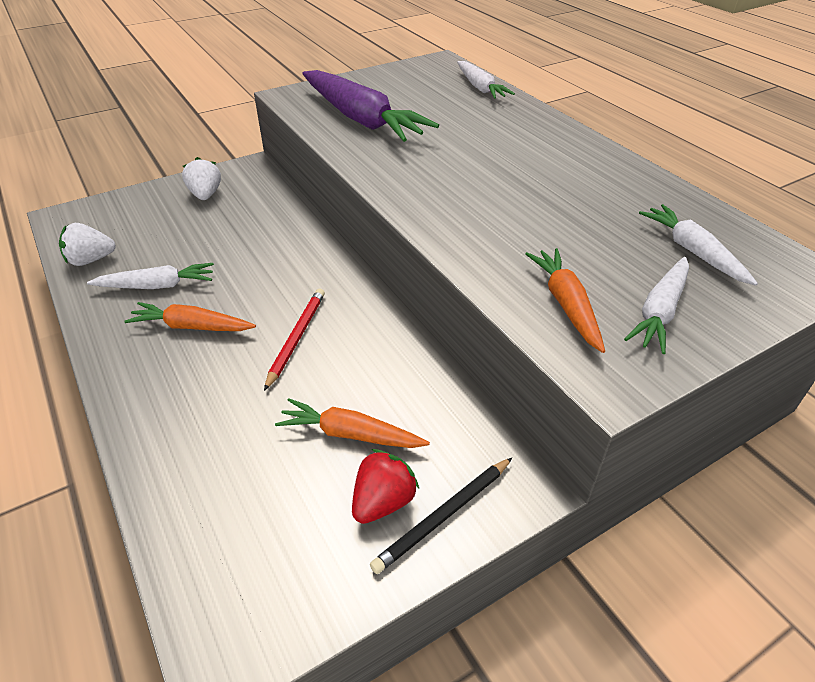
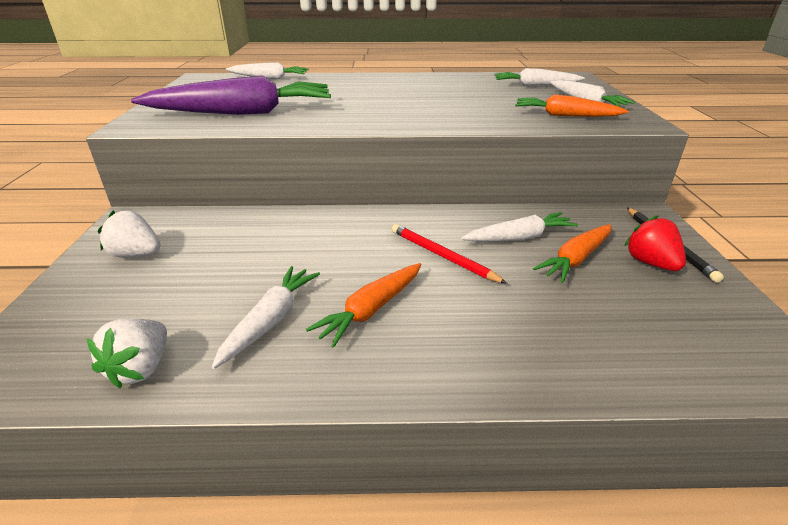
camera: 60 degrees left, 10 degrees down
none -> white carrot [461,212,578,242]

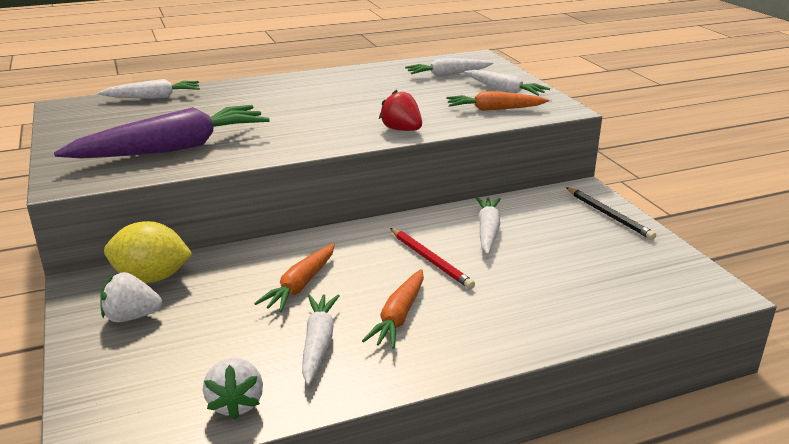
camera: 20 degrees left, 5 degrees down
red pencil [392,224,507,284] -> red pencil turned 150 degrees counterclockwise [390,228,475,289]
white carrot [461,212,578,242] -> white carrot turned 45 degrees counterclockwise [475,197,501,255]
orange carrot [533,224,611,283] -> orange carrot moved to [254,244,335,312]
red strawberry [624,215,686,271] -> red strawberry moved to [379,89,422,131]
none -> yellow lemon [104,221,192,283]

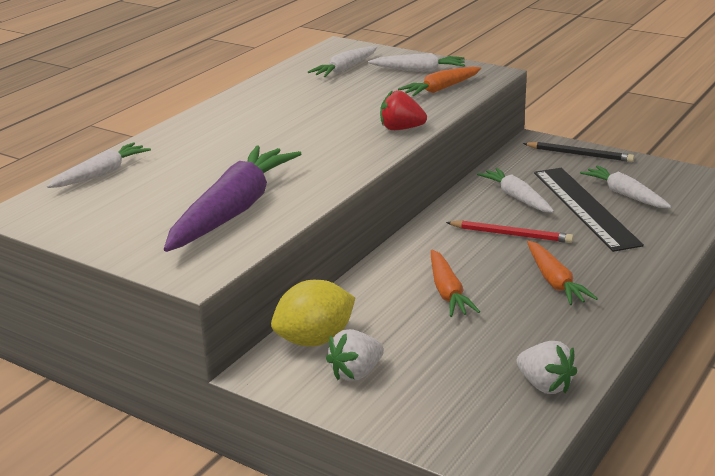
camera: 35 degrees left, 0 degrees up
white carrot [302,294,340,385] -> white carrot moved to [580,166,672,208]
none -> black ruler [534,168,644,252]

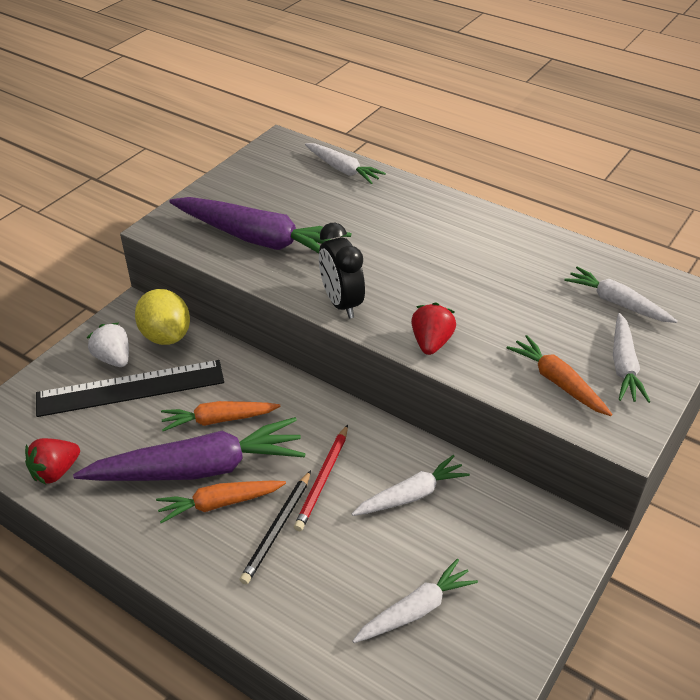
camera: 90 degrees right, 15 degrees up
white strawberry [516,341,577,394] -> red strawberry [25,438,80,484]
black pencil [523,142,634,162] -> black pencil moved to [239,470,311,584]
black ruler [534,168,644,252] -> black ruler moved to [36,360,224,417]
none -> purple carrot [73,417,306,481]
none -> black clock [319,223,365,319]

